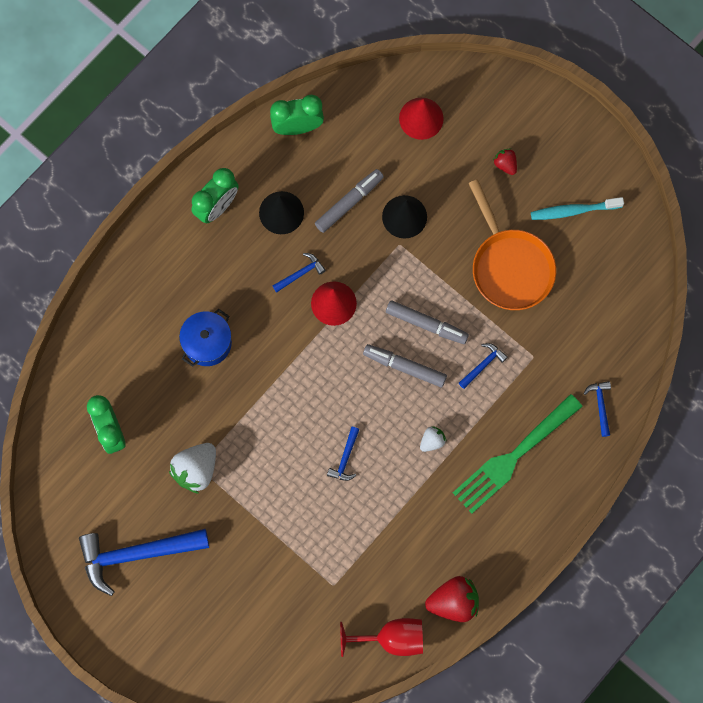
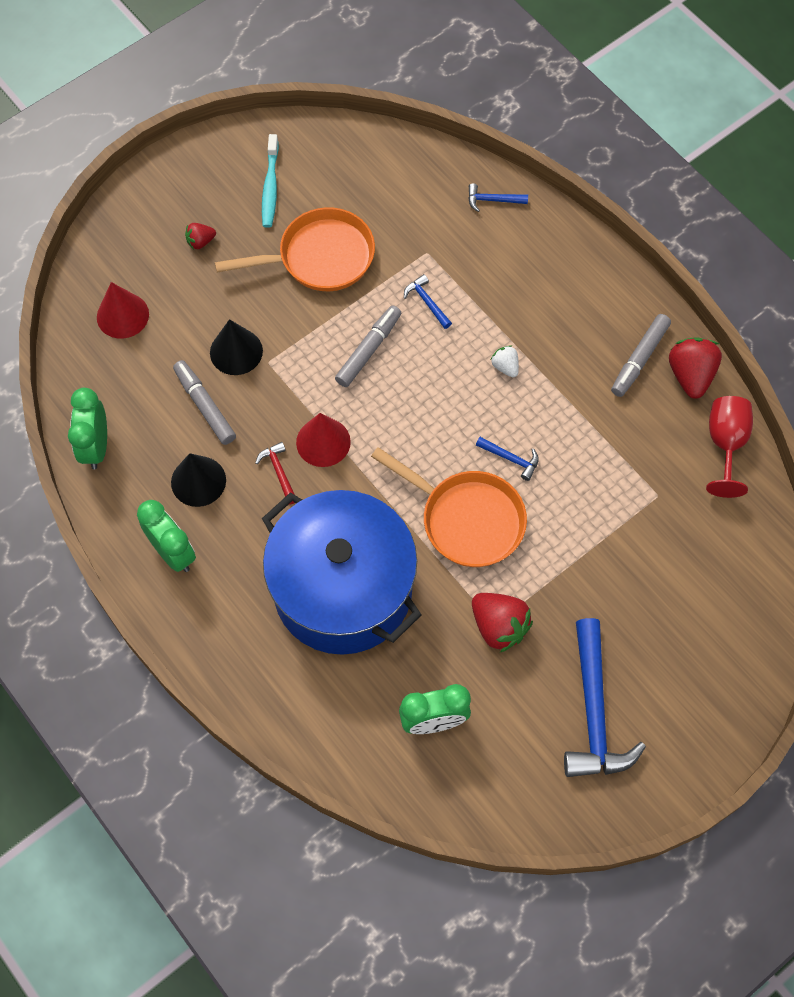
camera: 80 degrees left, 10 degrees down
white strawberry [169,443,216,494] -> red strawberry [472,593,533,652]
blue pot [179,309,232,367] -> blue pot [262,490,421,655], size x2.30
blue hammer [272,253,326,292] -> red hammer [255,442,295,504]
grey marker [363,344,447,387] -> grey marker moved to [611,314,671,397]
green fork [453,394,583,514] -> none
none -> orange pan [371,447,527,567]

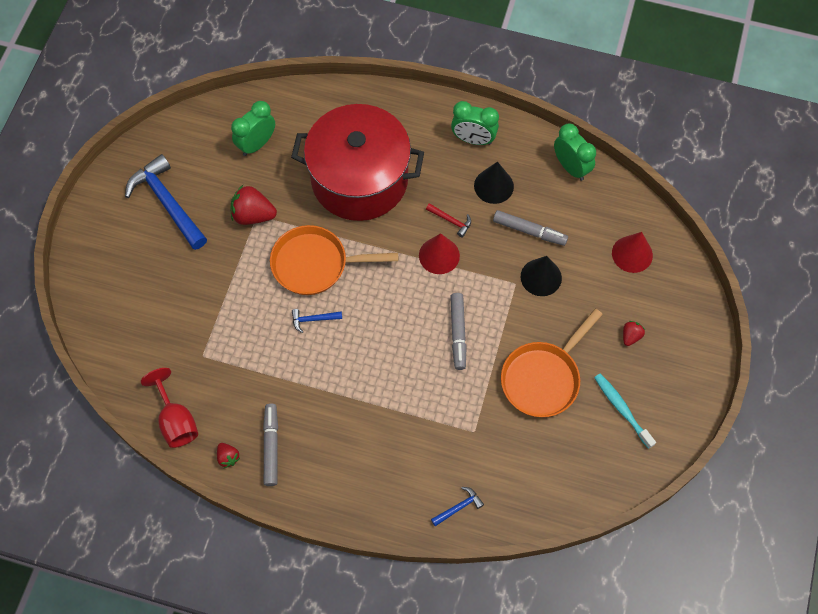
camera: 145 degrees right, 0 degrees up
blue pot [262,490,421,655] -> red pot [291,104,424,221]
blue hammer [404,274,452,329] -> none
white strawberry [491,345,519,377] -> none
red strawberry [669,337,722,399] -> red strawberry [217,443,240,468], size x0.53

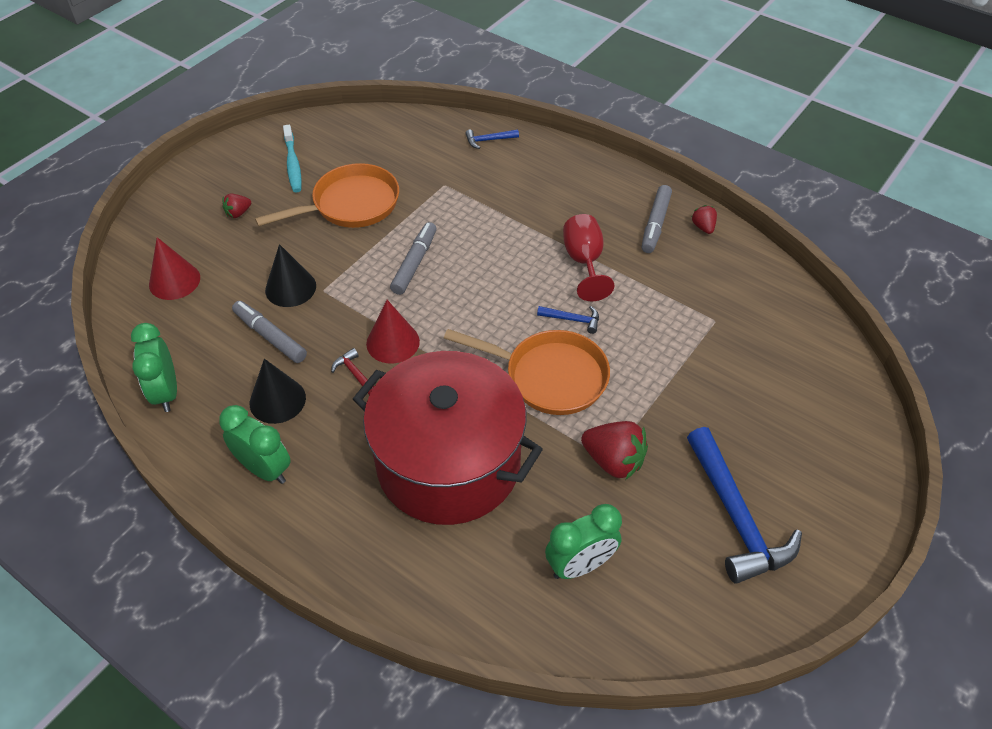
camera: 160 degrees left, 15 degrees down
red goblet [141,368,198,448] -> red goblet moved to [563,214,614,301]

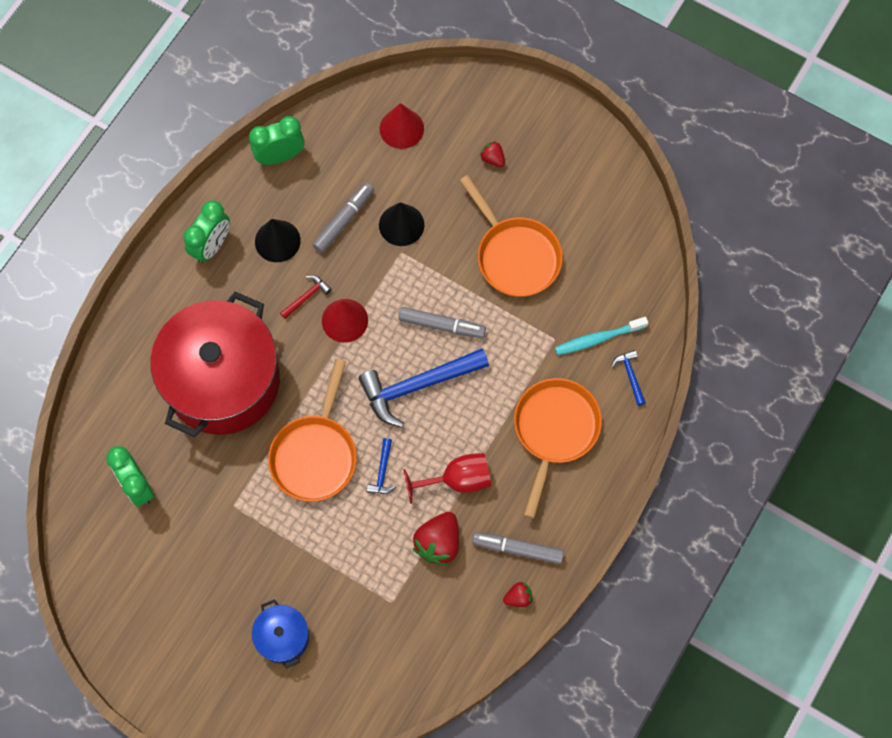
camera: 85 degrees right, 20 degrees up
turquoise toothbrush [283,125,302,192] -> turquoise toothbrush moved to [555,317,648,355]
red strawberry [581,421,648,479] -> red strawberry moved to [412,512,459,566]
blue hammer [687,427,802,584] -> blue hammer moved to [358,348,489,427]
none -> blue pot [252,599,309,669]
none -> orange pan [514,378,602,519]

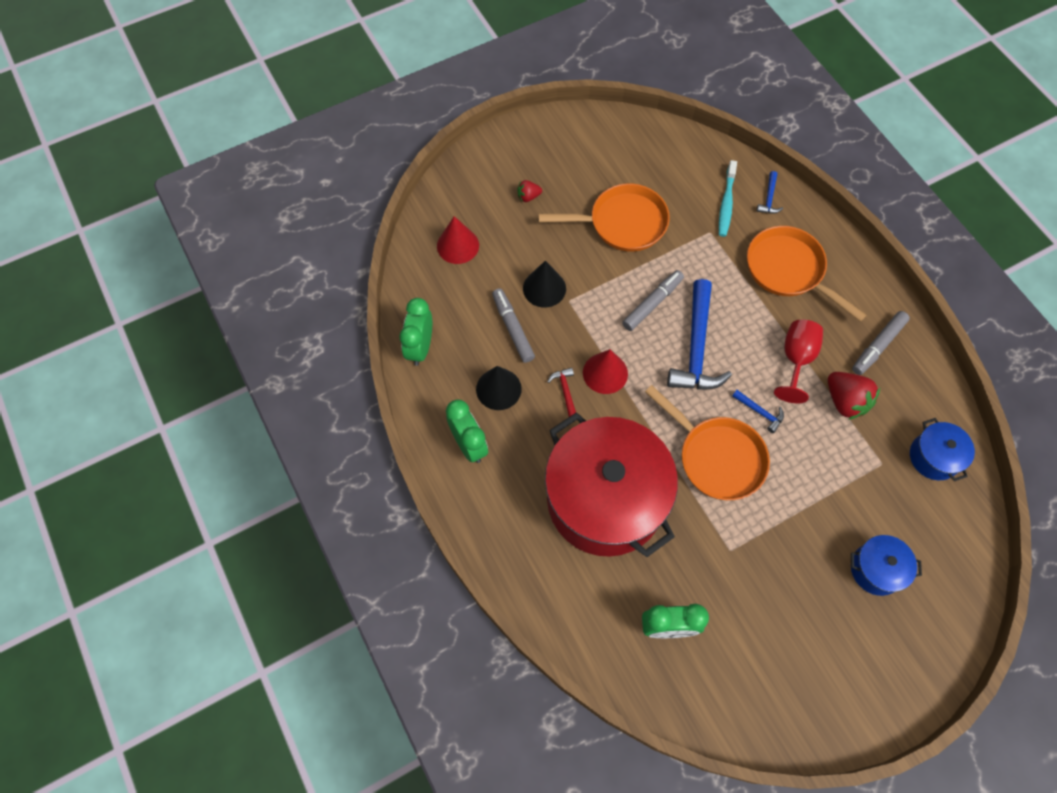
camera: 60 degrees left, 5 degrees down
red strawberry [503,582,533,607] -> none
blue hammer [611,350,646,406] -> blue hammer turned 90 degrees counterclockwise [757,171,783,214]
none -> blue pot [910,418,975,481]

